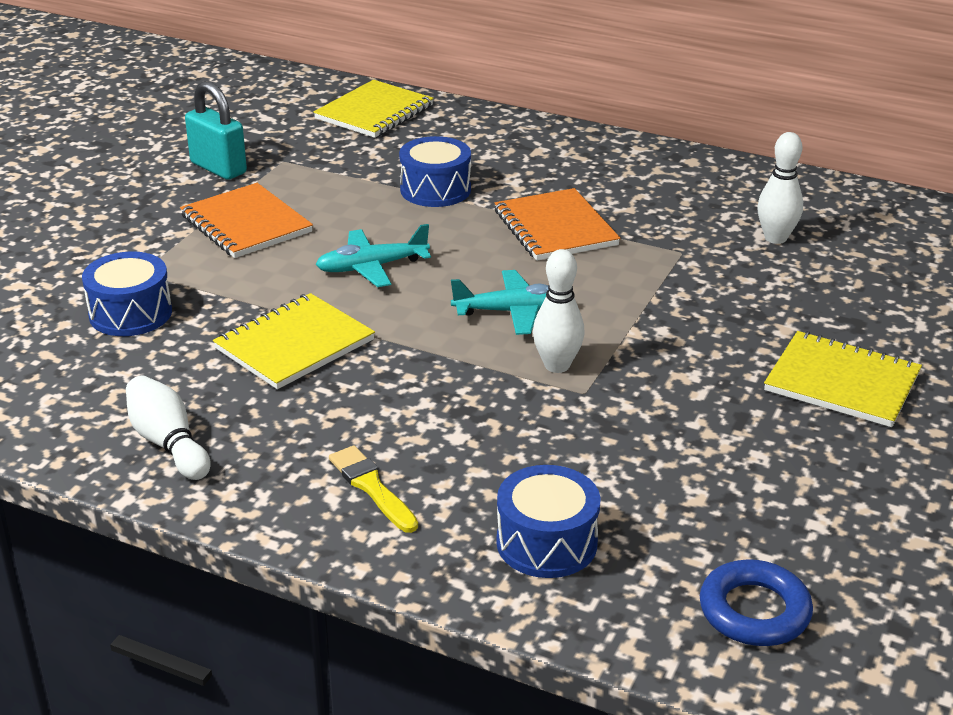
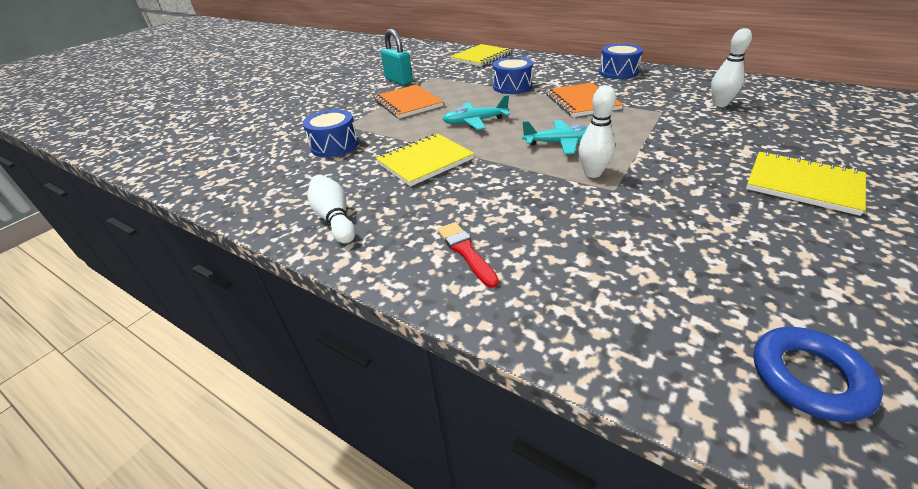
camera: 10 degrees right, 5 degrees up
yellow brush [329,445,418,533] -> red brush [437,222,499,288]
blue drum [496,465,600,578] -> blue drum moved to [599,44,643,79]

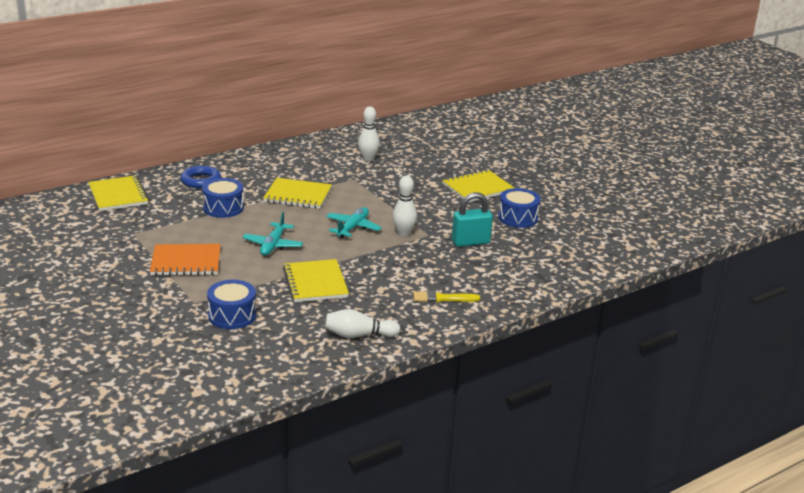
camera: 70 degrees left, 10 degrees down
turquoise padlock [381,29,413,85] -> turquoise padlock moved to [452,192,493,247]
red brush [437,222,499,288] -> yellow brush [413,291,480,303]
orange notebook [546,82,624,117] -> yellow notebook [263,178,332,209]
blue drum [599,44,643,79] -> blue drum moved to [498,188,540,228]
blue ring [753,327,883,422] -> blue ring moved to [180,166,221,189]

